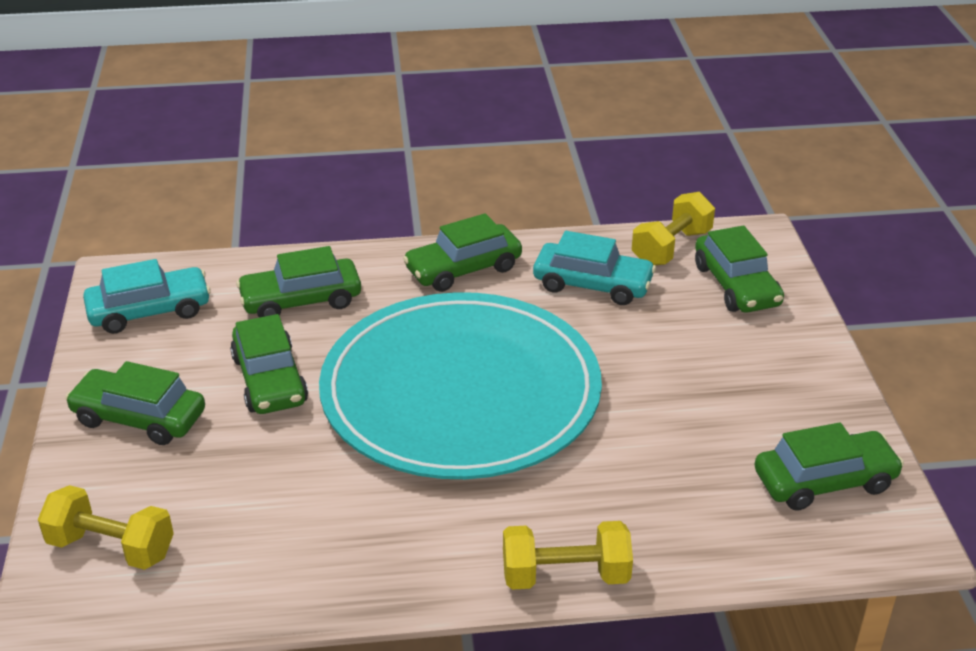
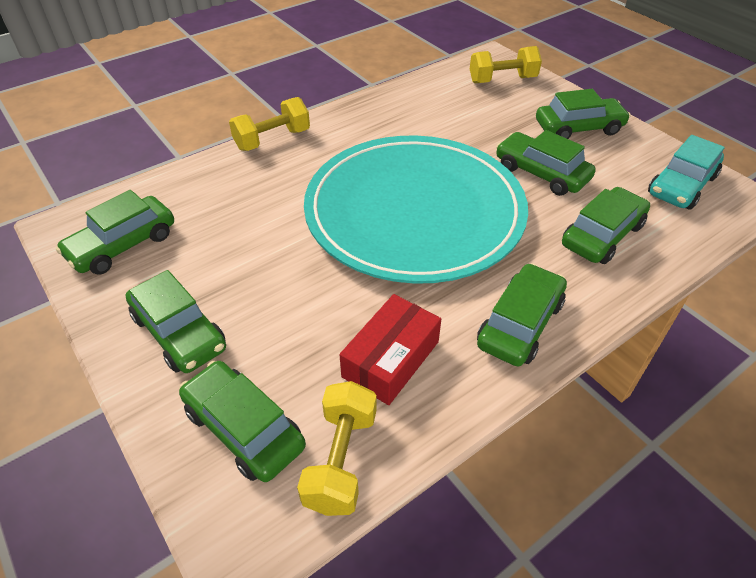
camera: 150 degrees right, 10 degrees up
turquoise car [533,231,656,305] -> red box [339,294,441,405]
none -> green car [126,270,226,373]

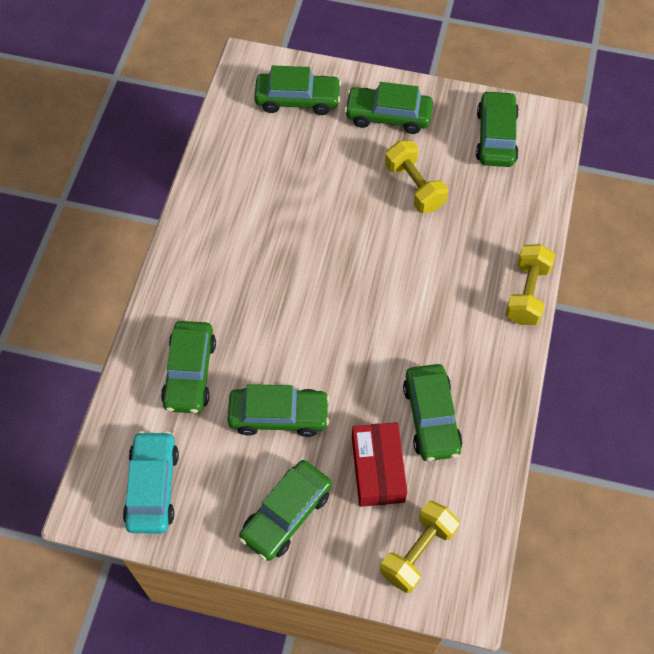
camera: 140 degrees right, 15 degrees up
yellow dumbbell [297,381,376,516] -> yellow dumbbell moved to [385,140,448,213]
turquoise plate [304,136,528,284] -> none
red box [339,294,441,405] -> red box moved to [352,422,407,507]
green car [477,263,567,366] -> green car moved to [403,364,463,461]

